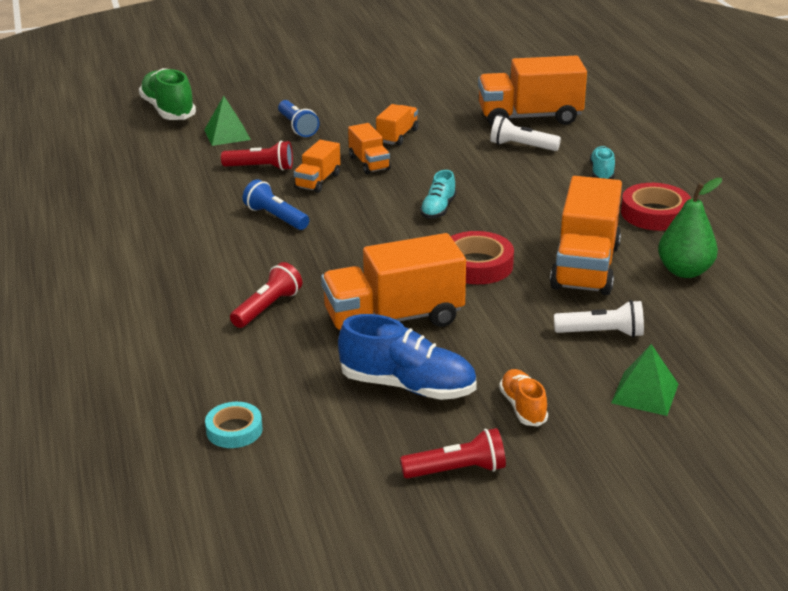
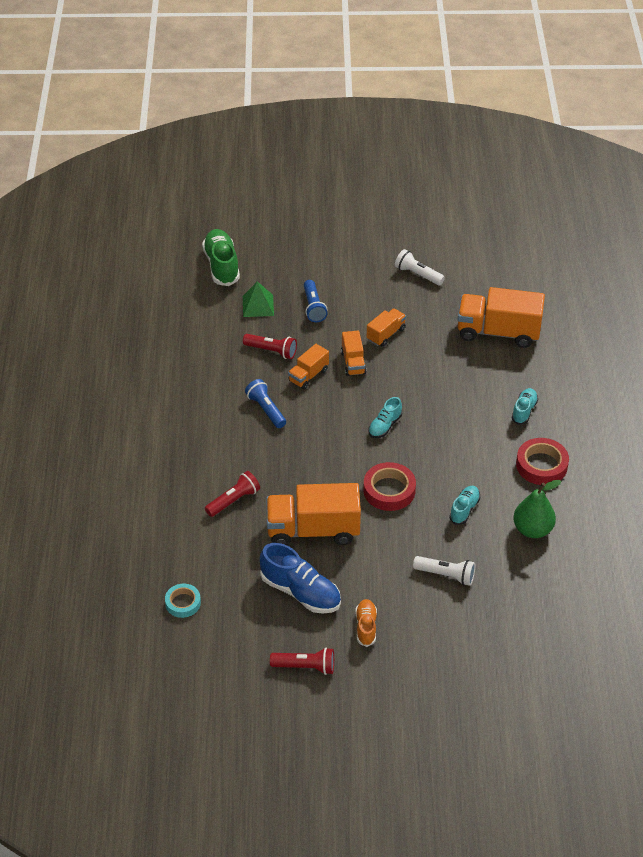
camera: 15 degrees right, 15 degrees up
white flashlight [490,116,561,151] -> white flashlight moved to [395,249,445,285]
orange truck [550,176,622,295] -> turquoise shoe [449,486,480,525]
green pyramid [611,344,678,416] -> none

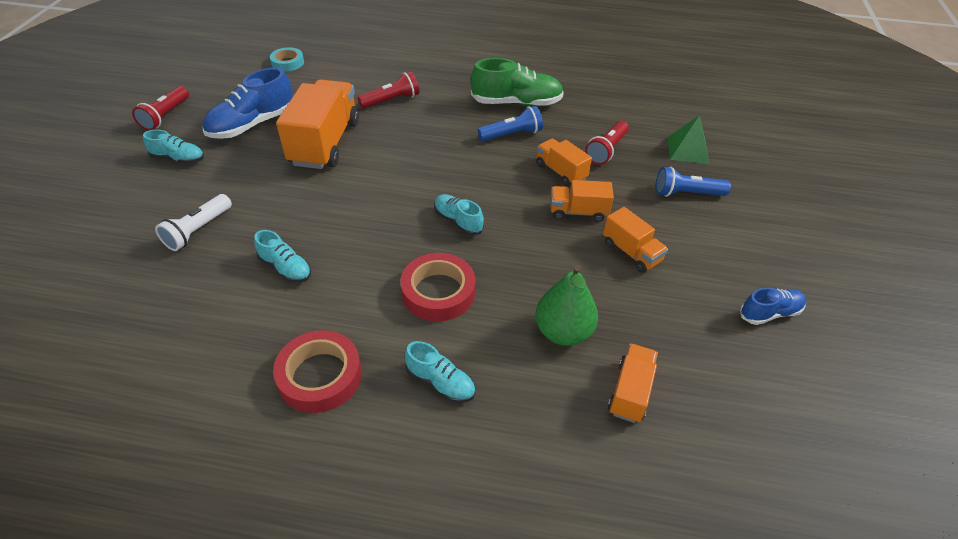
camera: 100 degrees right, 0 degrees up
green shoe [202,229,240,286] -> green shoe moved to [471,58,564,106]
red flashlight [205,471,260,517] -> red flashlight turned 90 degrees counterclockwise [358,71,419,109]
orange shoe [355,599,377,647] -> turquoise shoe [143,130,204,164]
red tape [363,462,416,511] -> red tape moved to [400,253,475,321]
white flashlight [395,249,445,285] -> blue shoe [740,288,806,325]
orange truck [458,287,545,348] -> orange truck [608,343,658,423], size x0.52
green pear [513,480,561,538] -> green pear moved to [535,265,598,346]

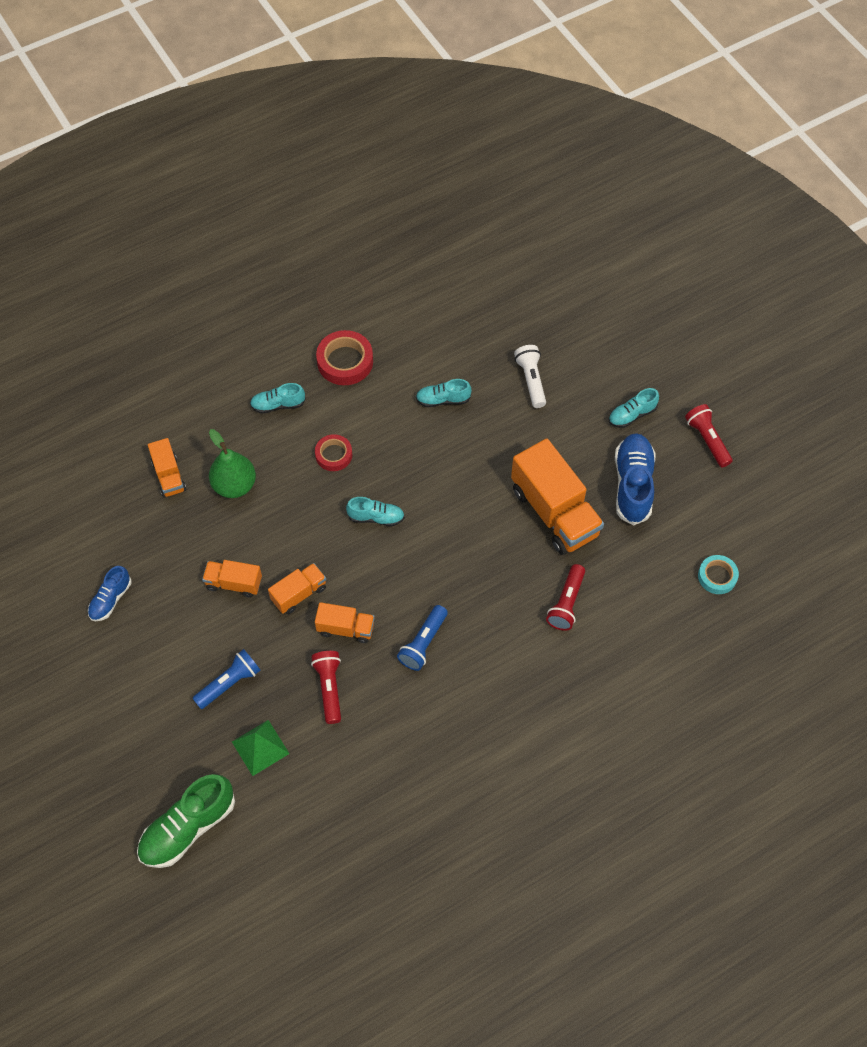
camera: 140 degrees right, 15 degrees up
red tape [400,253,475,321] -> red tape [315,434,352,471], size x0.64
green shoe [471,58,564,106] -> green shoe moved to [137,774,235,868]

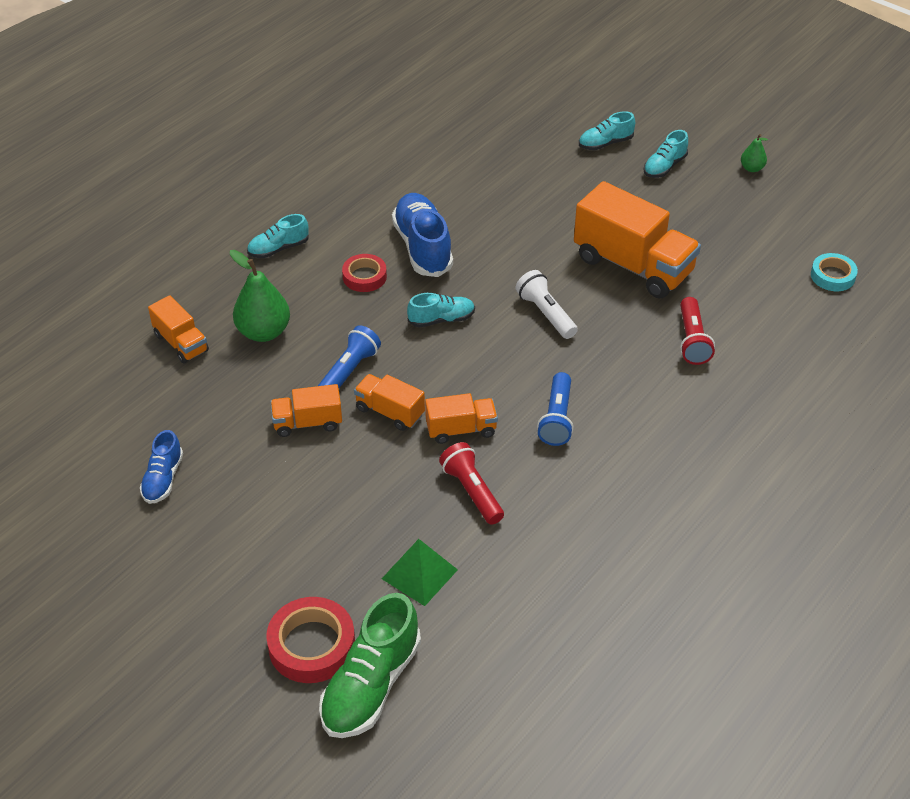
camera: 20 degrees left, 15 degrees down
blue flashlight [192,649,261,709] -> blue flashlight moved to [318,325,381,388]
orange truck [268,563,326,614] -> orange truck turned 90 degrees counterclockwise [354,374,425,431]
red tape [316,330,373,385] -> red tape moved to [266,597,355,683]
turquoise shoe [416,379,472,407] -> turquoise shoe moved to [579,111,635,150]
white flashlight [514,345,546,408] -> white flashlight moved to [516,270,578,339]
blue shoe [615,433,655,525] -> blue shoe moved to [392,193,453,277]
red flashlight [685,404,732,467] -> green pear [741,134,768,172]

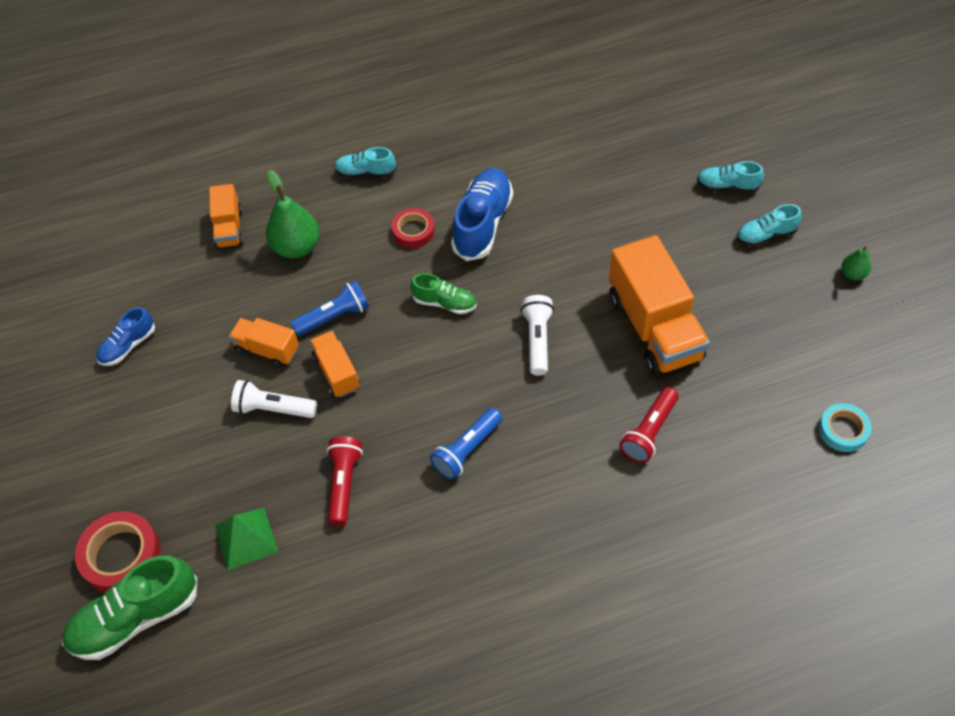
camera: 35 degrees right, 10 degrees up
turquoise shoe [407,293,475,327] -> green shoe [410,273,476,314]
orange truck [425,393,498,444] -> none
none -> white flashlight [231,380,317,418]

